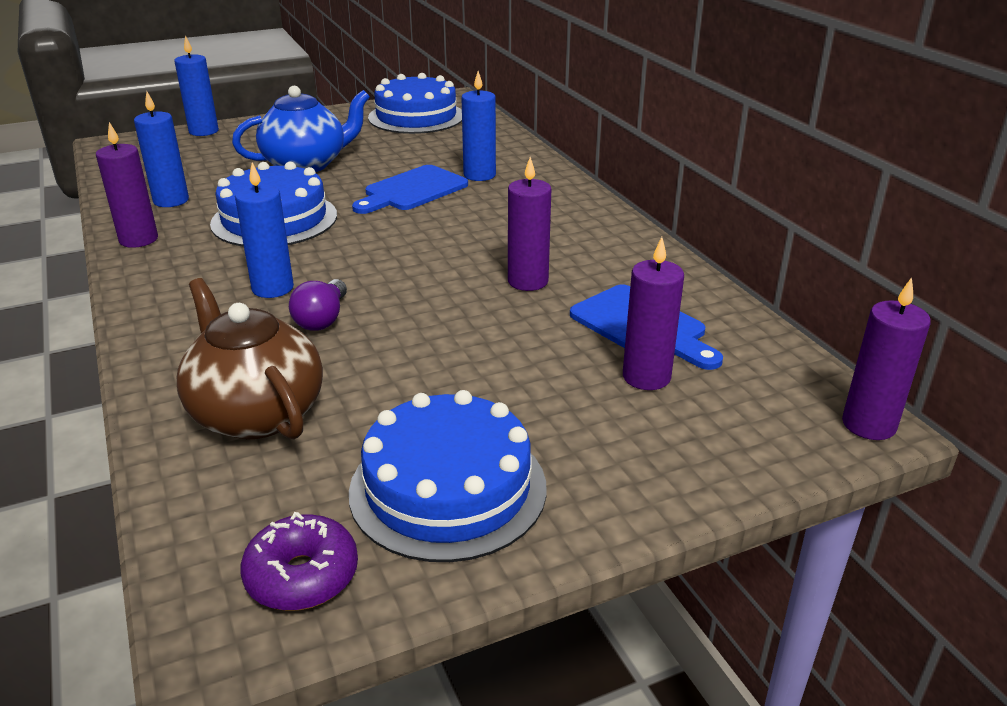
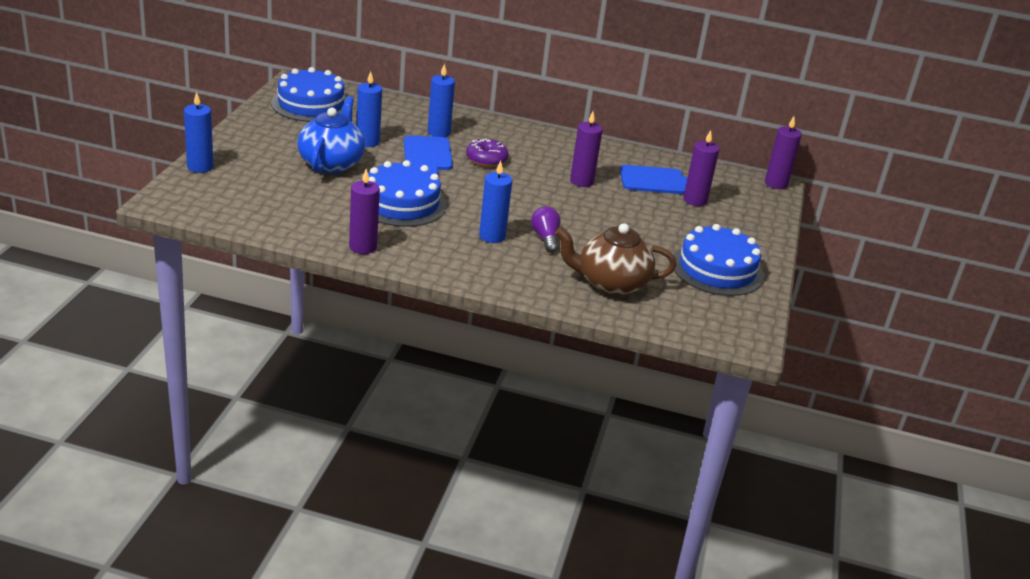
camera: 55 degrees left, 0 degrees up
blue candle [134,91,189,207] -> blue candle moved to [357,71,382,147]
purple donut [240,512,358,611] -> purple donut moved to [466,139,508,167]
purple light bulb [289,279,347,331] -> purple light bulb turned 150 degrees counterclockwise [531,206,561,253]

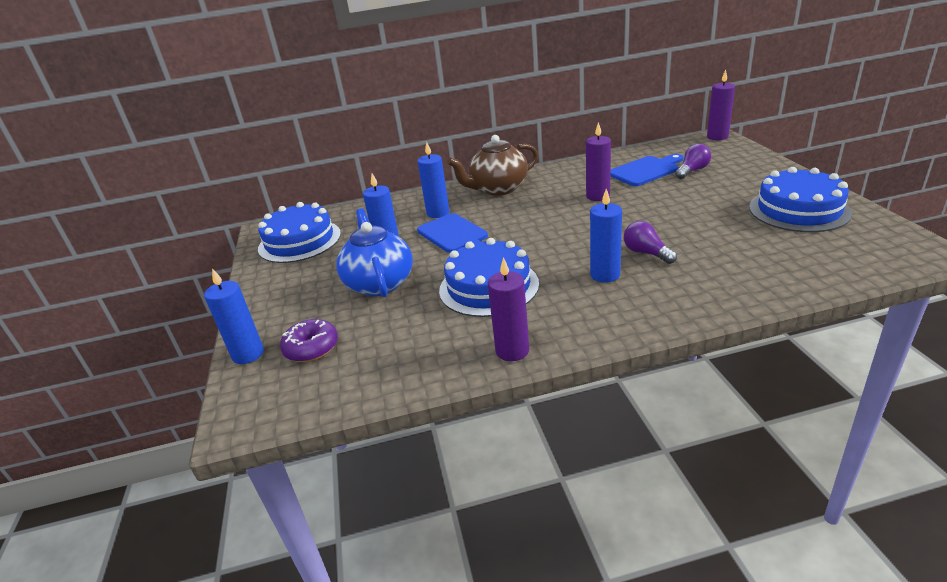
camera: 20 degrees left, 0 degrees up
purple donut [466,139,508,167] -> purple donut moved to [280,319,338,362]
brown teapot [555,223,676,296] -> brown teapot moved to [447,135,538,196]
purple candle [683,130,719,206] -> purple light bulb [675,144,711,179]

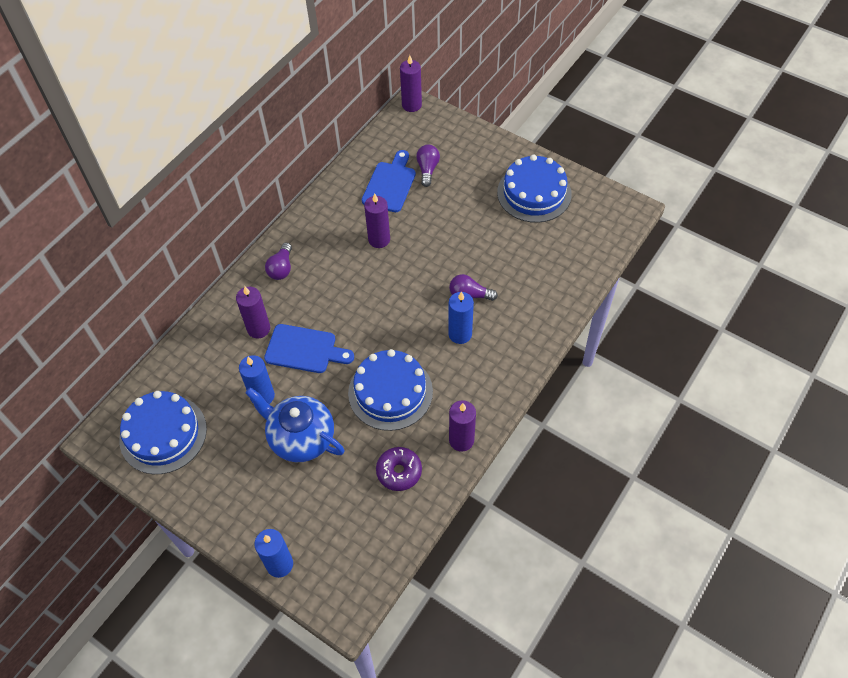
camera: 45 degrees left, 25 degrees up
purple donut [280,319,338,362] -> purple donut moved to [376,447,422,491]
blue candle [418,142,449,218] -> purple candle [236,286,270,338]
brown teapot [447,135,538,196] -> purple light bulb [265,243,292,280]

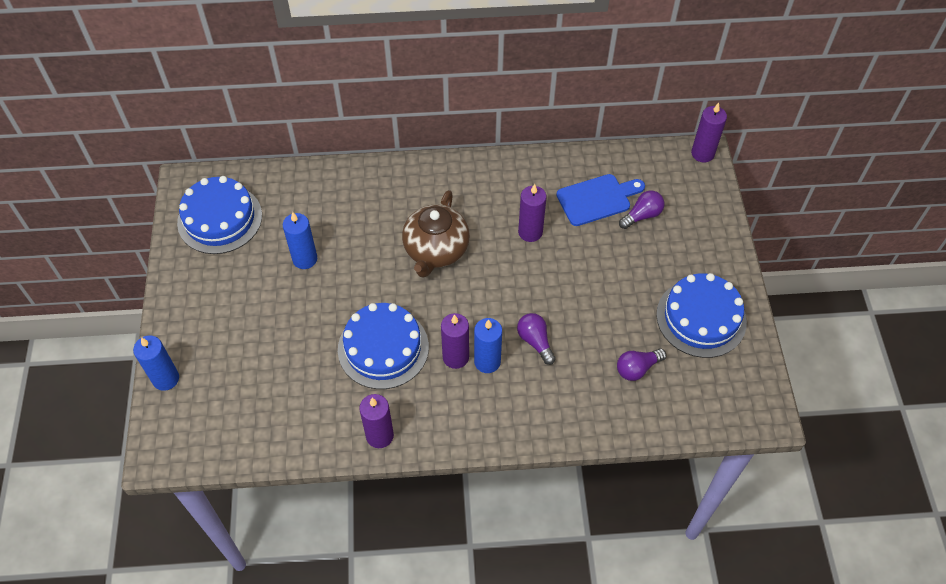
camera: 50 degrees right, 0 degrees up
purple candle [236,286,270,338] -> purple candle moved to [441,313,469,369]
blue teapot [245,387,344,462] -> none
blue cutting board [264,324,354,373] -> none
purple light bulb [265,243,292,280] -> purple light bulb moved to [617,348,666,381]
purple donut [376,447,422,491] -> none
none -> brown teapot [402,190,470,278]

